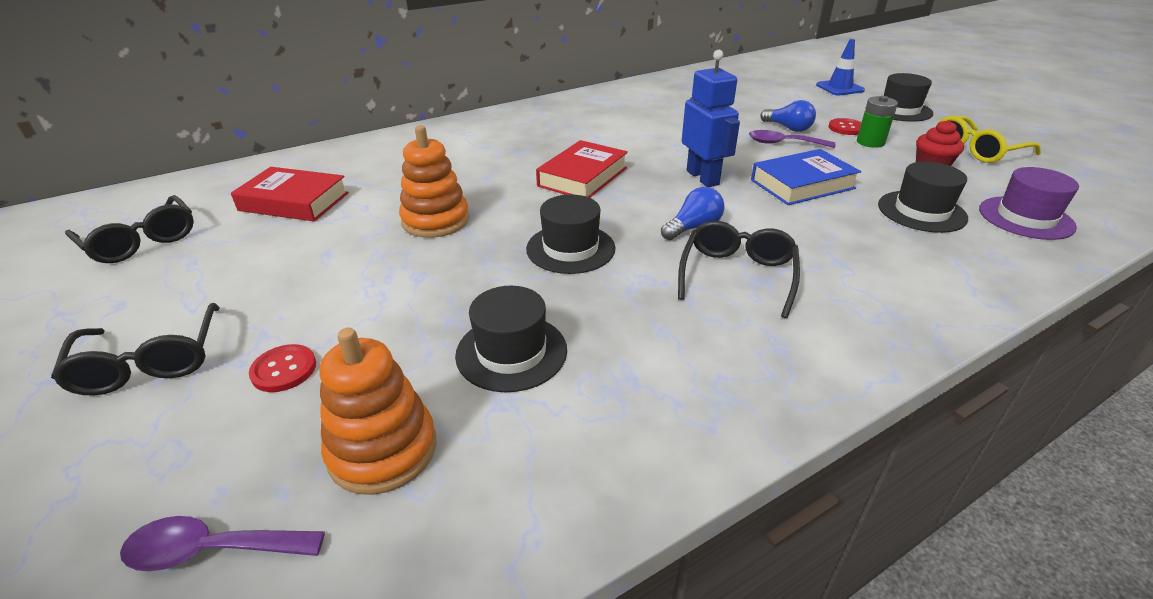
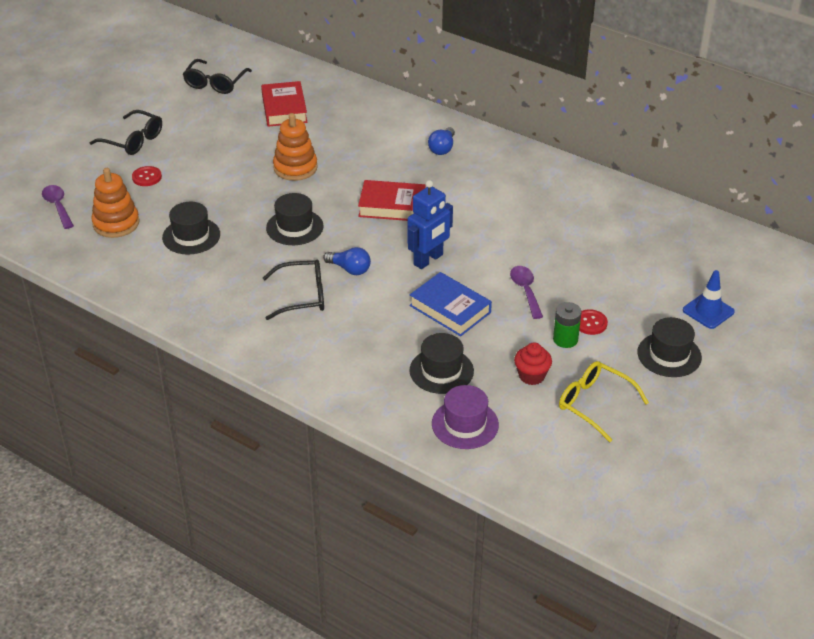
camera: 65 degrees right, 5 degrees up
black glasses [51,303,220,396] -> black glasses turned 105 degrees counterclockwise [89,110,162,155]
blue light bulb [760,100,816,132] -> blue light bulb moved to [428,127,455,155]

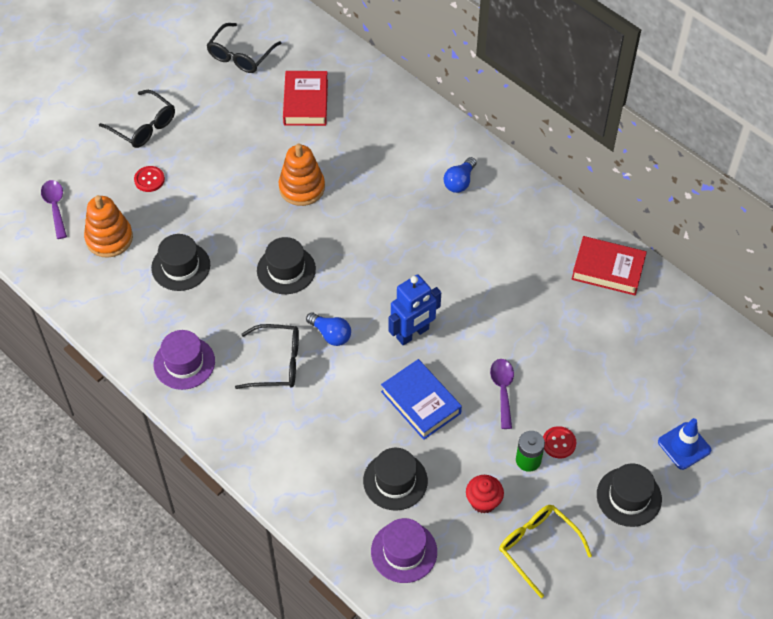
camera: 10 degrees right, 15 degrees up
red book [358,180,426,221] -> red book moved to [572,236,647,295]
none -> purple hat [154,330,215,390]

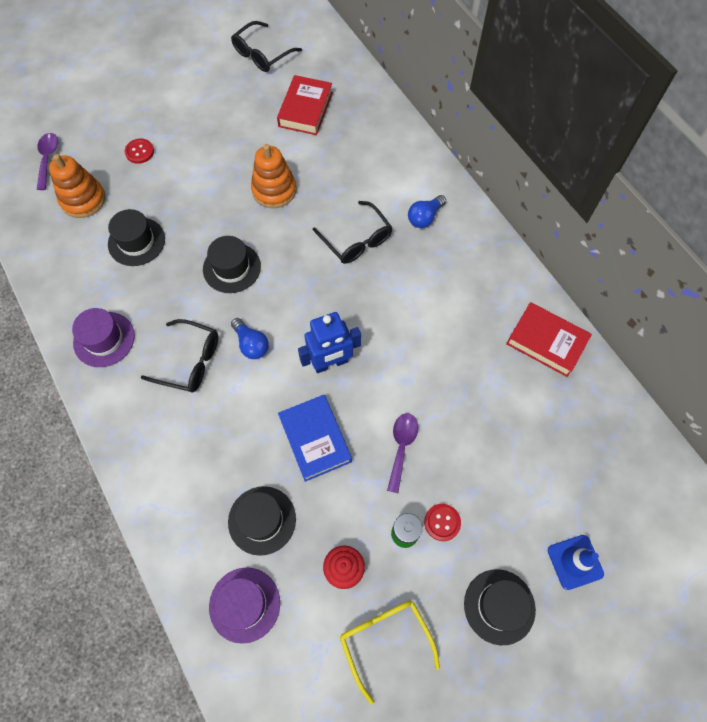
camera: 15 degrees right, 10 degrees up
black glasses [99,90,175,148] -> black glasses moved to [313,201,393,264]

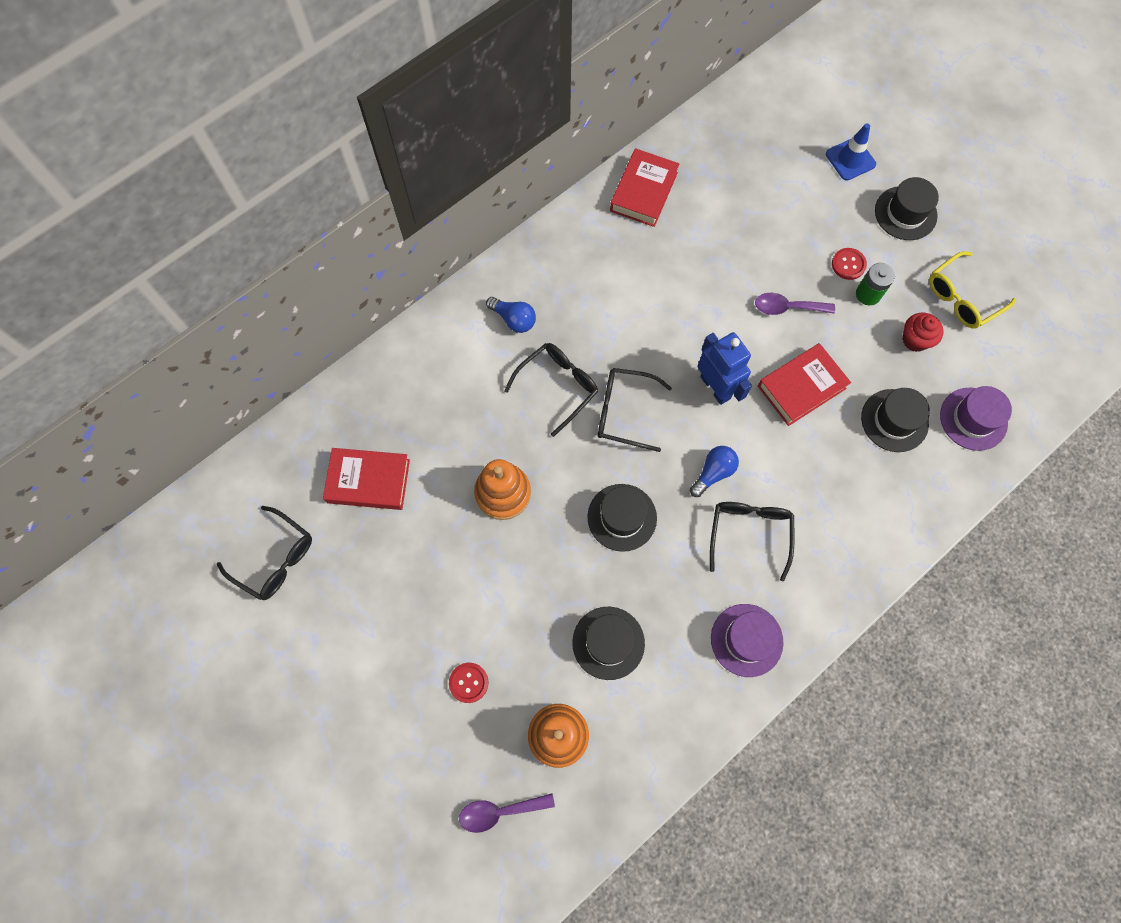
camera: 100 degrees left, 5 degrees up
blue book [278,395,352,482] -> red book [758,343,851,426]
none -> black glasses [598,368,672,452]

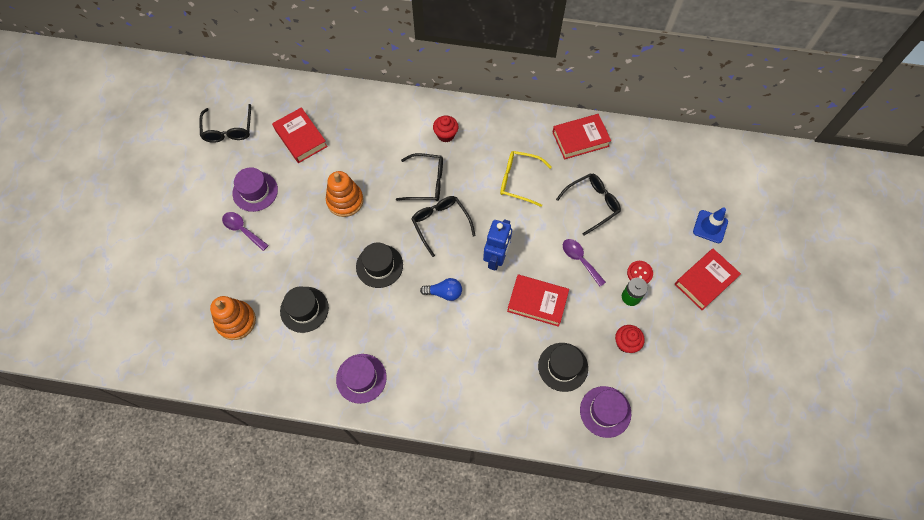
camera: 50 degrees right, 5 degrees down
red button [449,663,488,703] -> none
purple spoon [459,793,555,833] -> purple spoon moved to [222,212,269,251]
blue light bulb [486,297,536,333] -> red cupcake [433,116,458,142]
black glasses [710,502,794,581] -> black glasses moved to [556,173,621,235]
black hat [875,177,939,240] -> red book [675,249,741,310]
yellow glasses [929,251,1016,329] -> yellow glasses moved to [500,151,552,207]
none -> purple hat [233,167,278,212]

